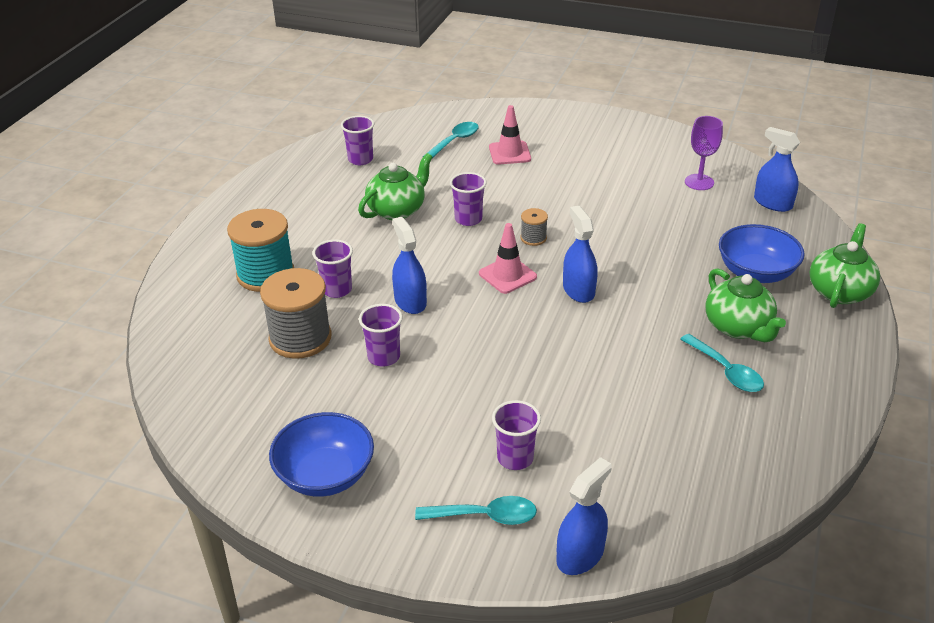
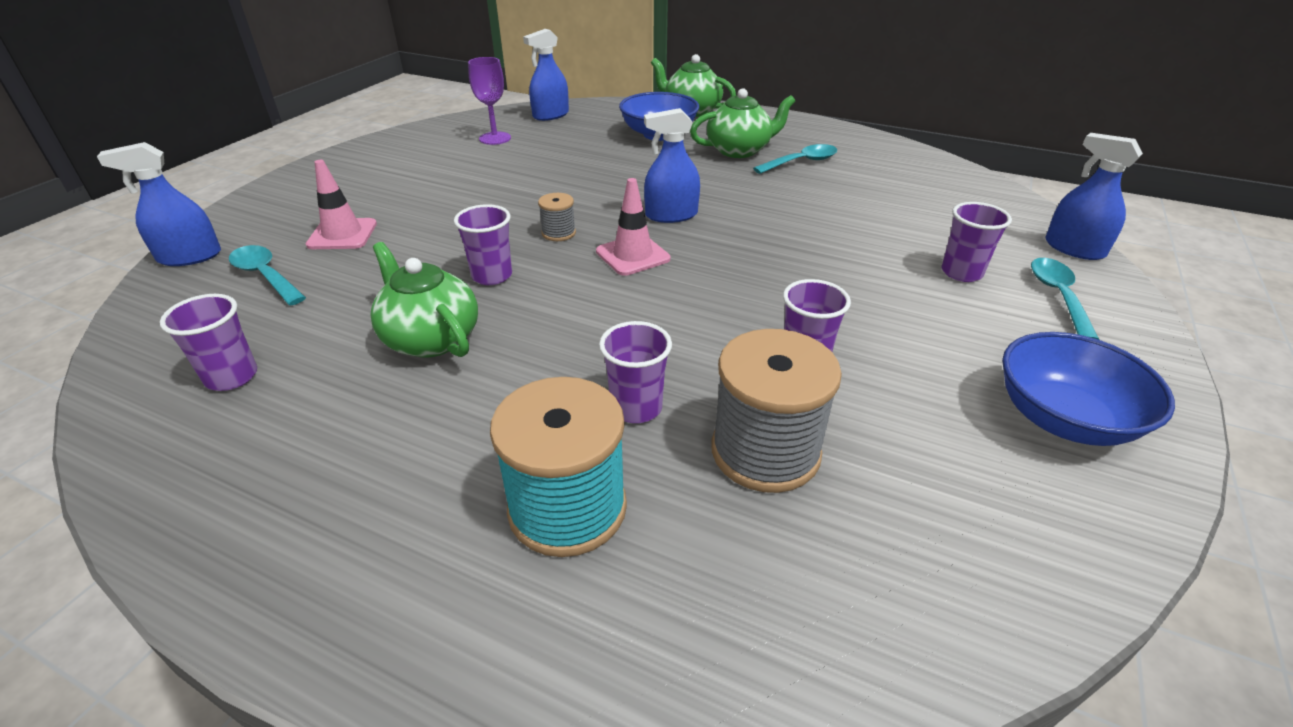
camera: 85 degrees left, 0 degrees up
blue spray bottle [392,217,427,314] -> blue spray bottle moved to [97,142,221,266]

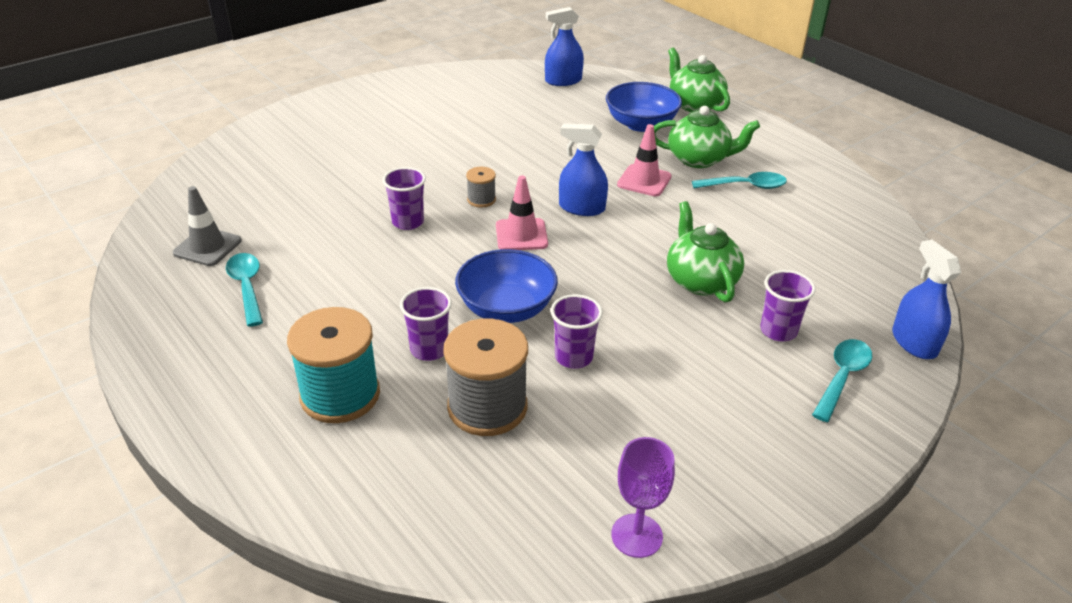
camera: 25 degrees right, 0 degrees up
blue spray bottle [97,142,221,266] -> none
purple cup [160,294,257,391] -> grey traffic cone [173,186,242,266]
turquoise spoon [229,245,306,306] -> turquoise spoon moved to [226,253,263,327]
pink traffic cone [306,160,377,249] -> pink traffic cone moved to [617,124,672,196]
green teapot [371,242,478,358] -> green teapot moved to [667,201,744,302]
purple goblet [468,57,511,145] -> purple goblet moved to [611,437,675,558]
blue bowl [1002,332,1175,446] -> blue bowl moved to [455,249,558,323]

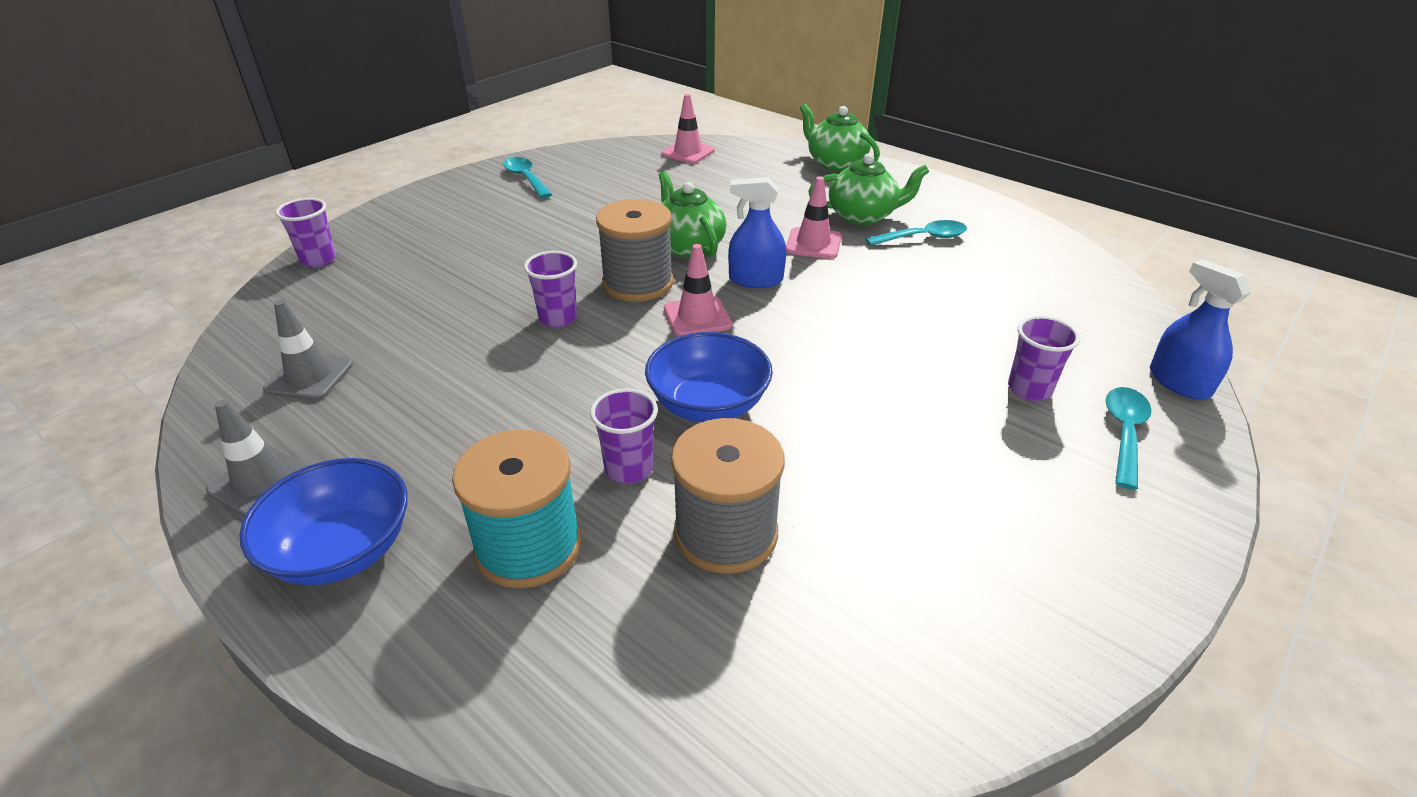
camera: 10 degrees left, 0 degrees up
turquoise spoon [226,253,263,327] -> turquoise spoon moved to [504,157,552,198]
grey spool [466,167,496,208] -> grey spool [596,199,674,302], size x2.10
blue spray bottle [545,7,584,86] -> pink traffic cone [661,94,715,164]
purple cup [551,294,603,369] -> purple cup moved to [275,198,337,267]
blue bowl [606,82,682,132] -> blue bowl moved to [240,458,408,585]
purple goblet [611,437,675,558] -> none
green teapot [667,201,744,302] -> green teapot moved to [659,171,726,258]
none -> grey traffic cone [206,400,309,517]

